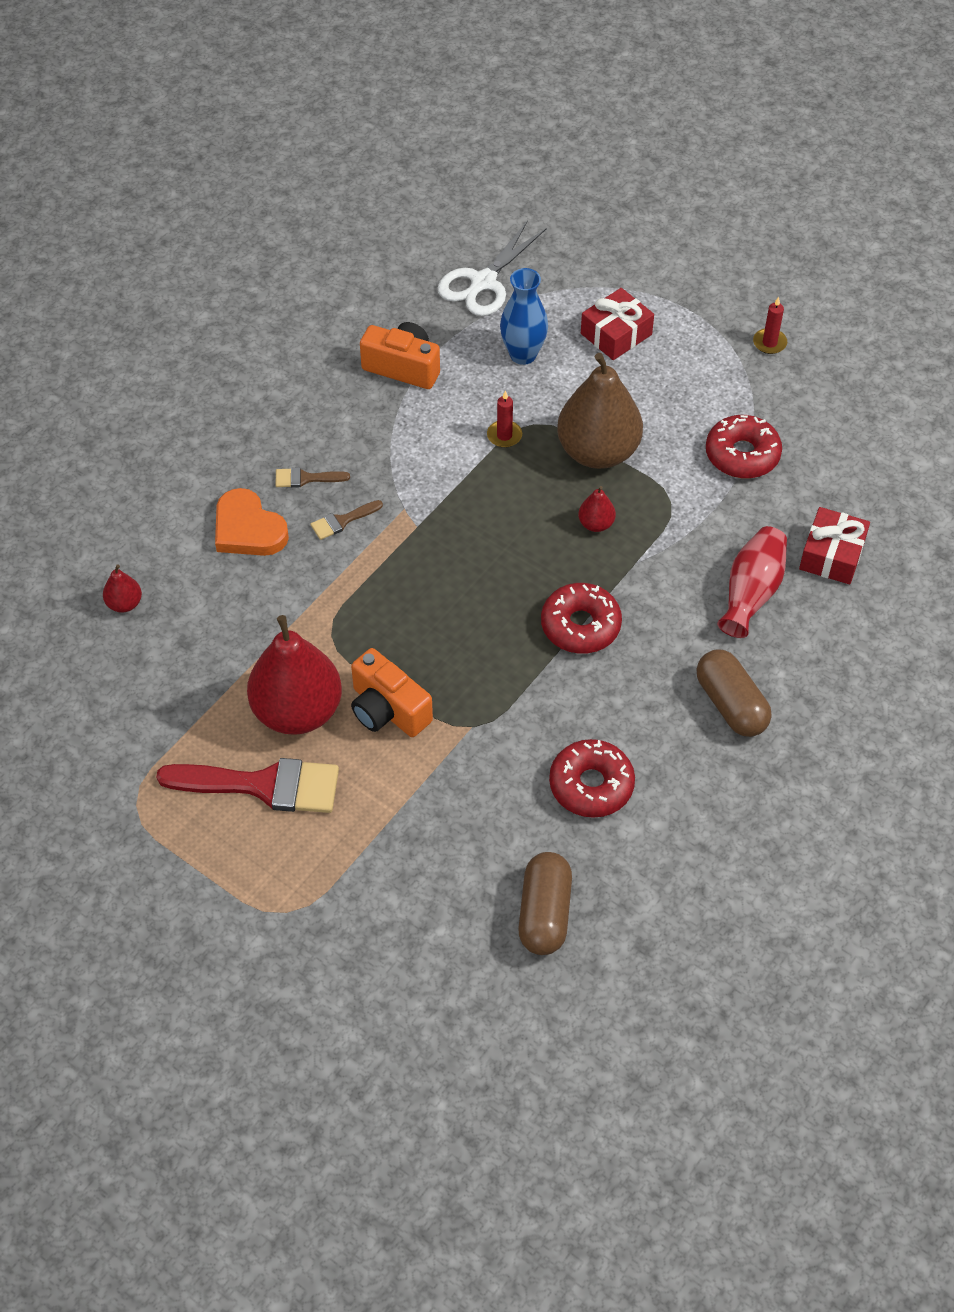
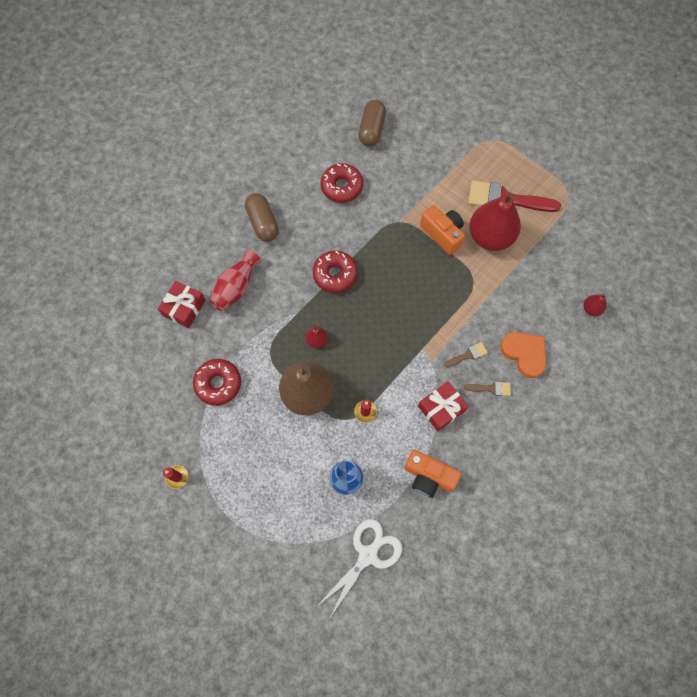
camera: 175 degrees left, 15 degrees up
red gift [581,288,654,360] -> red gift moved to [418,381,469,431]

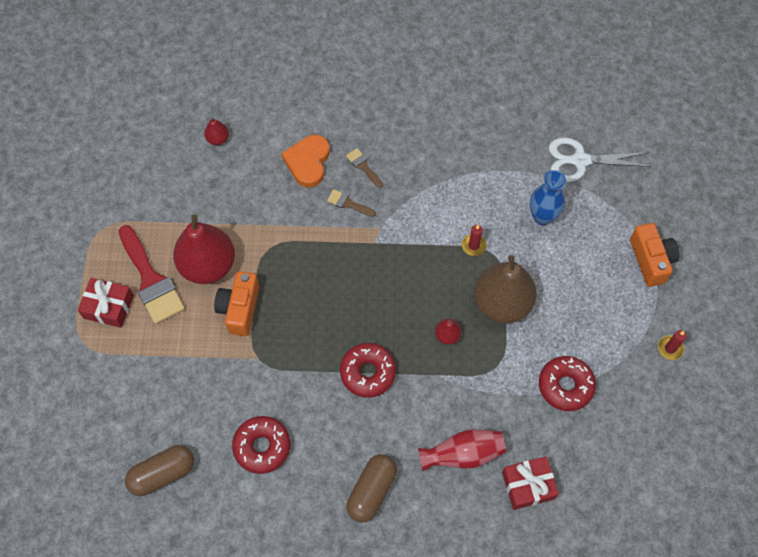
camera: 130 degrees left, 5 degrees down
orange camera [404,450,461,498] -> orange camera moved to [630,223,680,287]
red gift [418,381,469,431] -> red gift moved to [78,278,134,328]

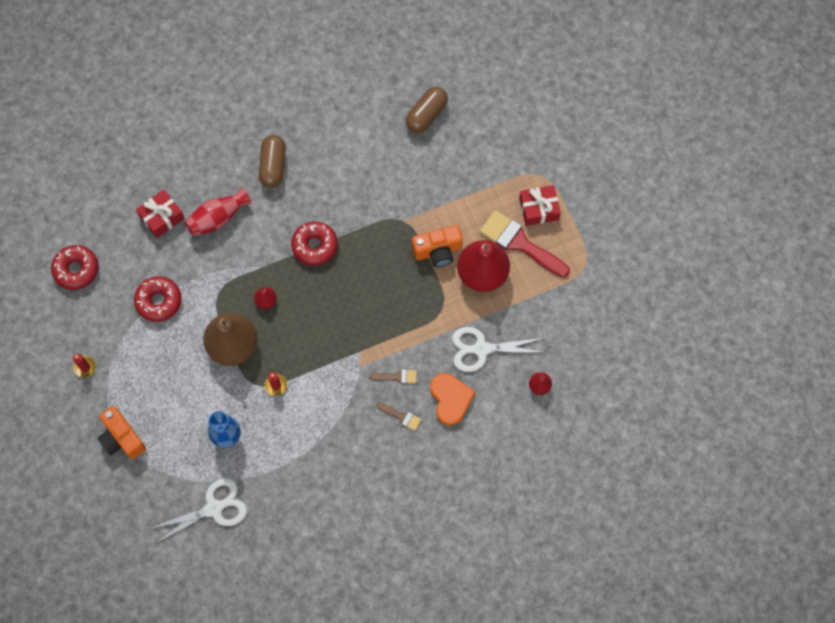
camera: 155 degrees right, 5 degrees up
orange camera [214,271,259,336] -> orange camera turned 90 degrees clockwise [412,225,463,267]
red donut [232,416,290,474] -> red donut moved to [51,245,99,290]
none -> white scissors [452,327,547,372]

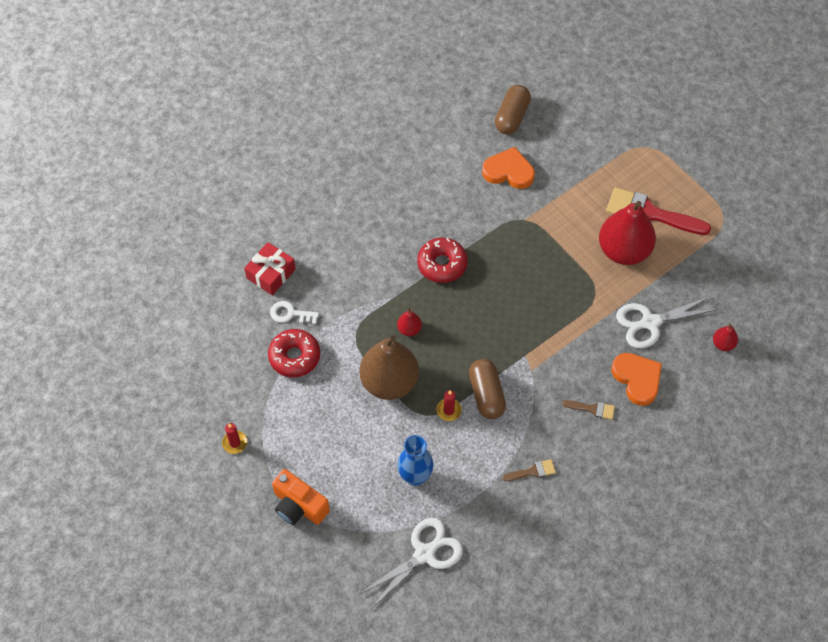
camera: 15 degrees left, 10 degrees down
red donut [51,245,99,290] -> none
red vase [185,188,251,236] -> none
brown capsule [259,135,286,188] -> brown capsule moved to [469,359,506,419]
brown brush [370,369,417,384] -> brown brush moved to [503,459,556,481]
orange camera [412,225,463,267] -> none
red gift [519,185,561,226] -> none
none -> white key [270,301,319,324]
none -> orange heart [482,147,535,189]

